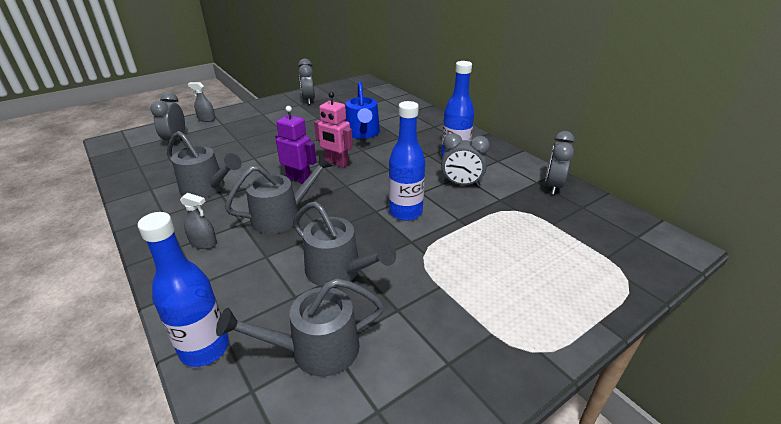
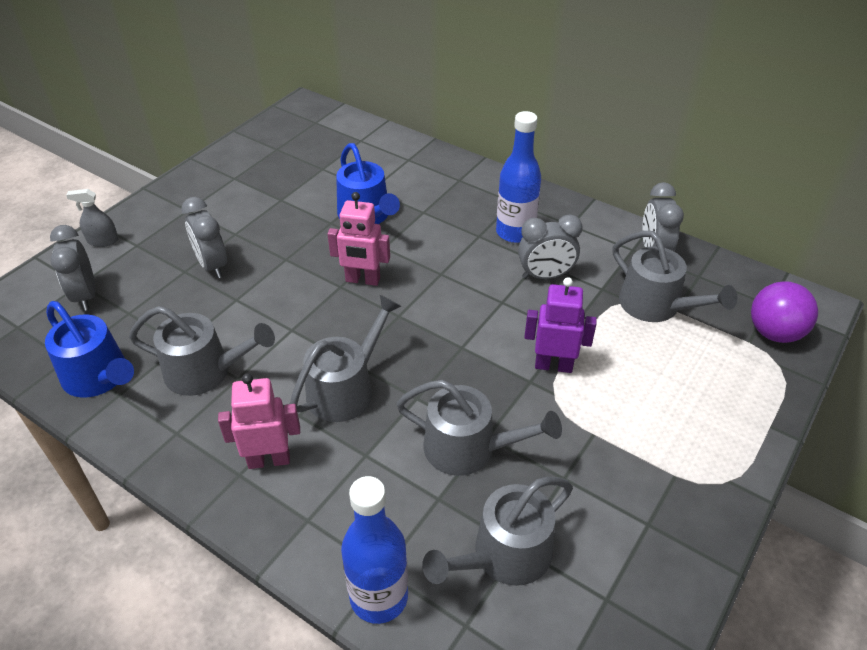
camera: 20 degrees left, 10 degrees up
grey spray bottle [180,193,217,249] -> pink robot [218,373,300,469]
purple robot [275,106,316,184] -> purple robot moved to [524,277,597,373]
grey clock [298,59,315,105] -> grey clock moved to [181,197,227,278]
blue bottle [389,101,425,221] -> none
none -> blue watering can [45,301,134,398]
none -> grey watering can [613,231,737,322]
none -> purple ball [751,281,818,343]

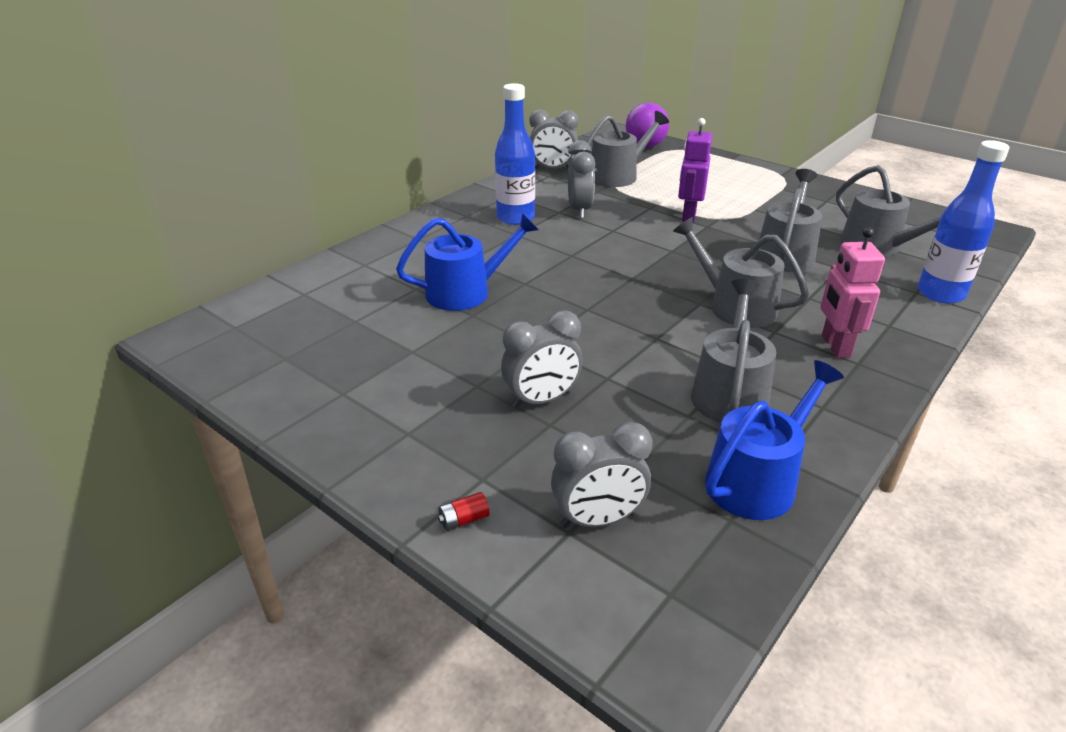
camera: 85 degrees left, 10 degrees down
grey spray bottle [66,189,118,247] -> red battery [438,492,490,531]
pink robot [328,192,390,286] -> none

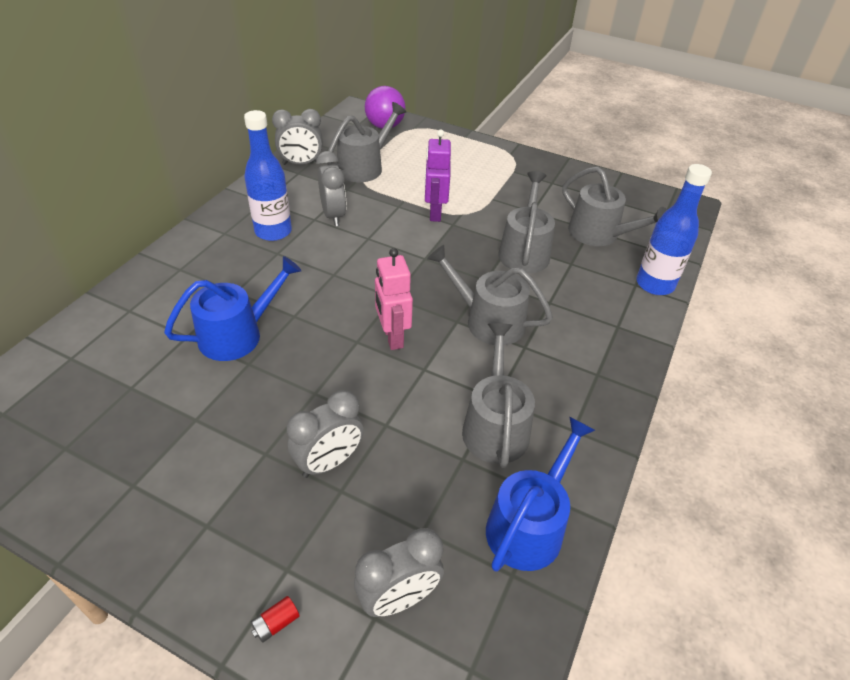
camera: 15 degrees left, 10 degrees up
pink robot [821,227,885,358] -> pink robot moved to [375,248,413,350]

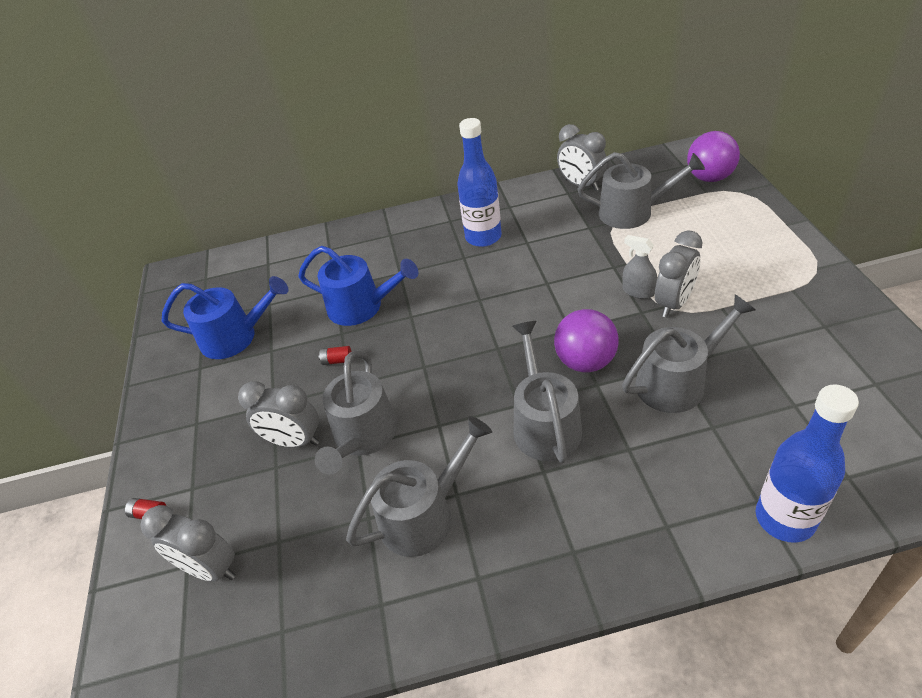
camera: 60 degrees right, 0 degrees up
grey clock [316,151,347,226] -> grey clock moved to [655,231,703,318]
pink robot [375,248,413,350] -> none
purple robot [424,129,451,222] -> grey spray bottle [622,235,657,299]
blue watering can [486,416,595,572] -> blue watering can moved to [162,276,289,359]
grey watering can [562,166,667,246] -> grey watering can moved to [315,351,397,475]
none -> red battery [319,346,352,365]
none -> purple ball [554,309,619,372]

